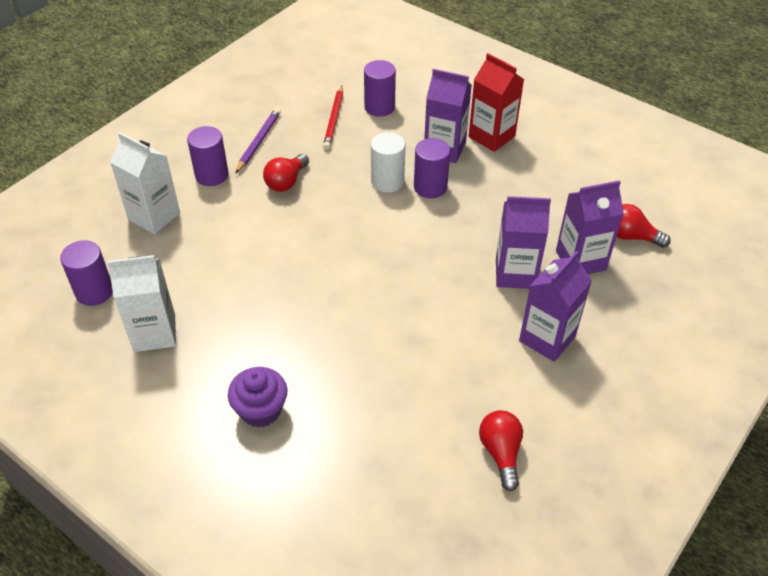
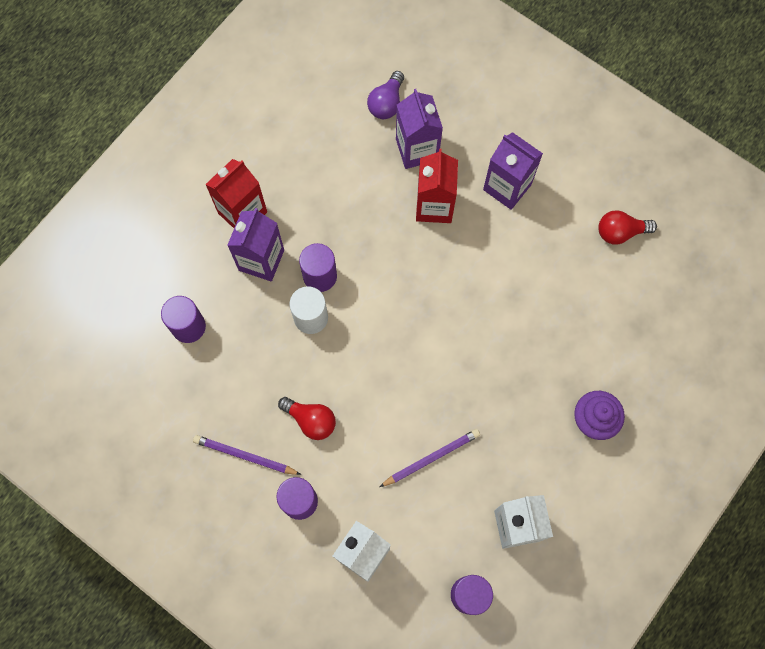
camera: 90 degrees left, 25 degrees up
red pencil [323,85,343,150] -> none
purple carton [496,196,551,289] -> red carton [416,149,458,223]
red light bulb [617,204,671,248] -> purple light bulb [367,71,404,119]
none -> purple pencil [379,429,480,487]

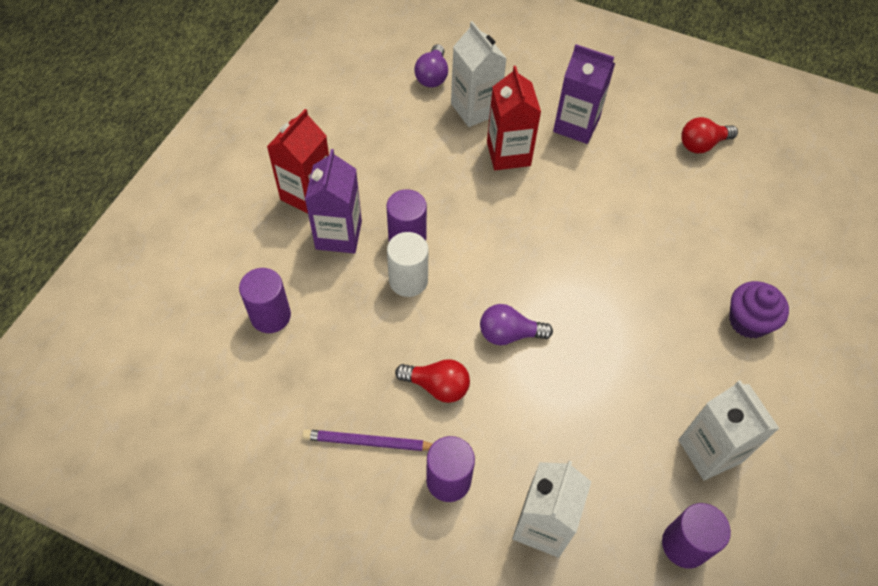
camera: 15 degrees left, 15 degrees down
purple pencil [379,429,480,487] -> none
purple carton [396,89,443,169] -> white carton [451,21,507,127]
none -> purple light bulb [480,304,553,345]

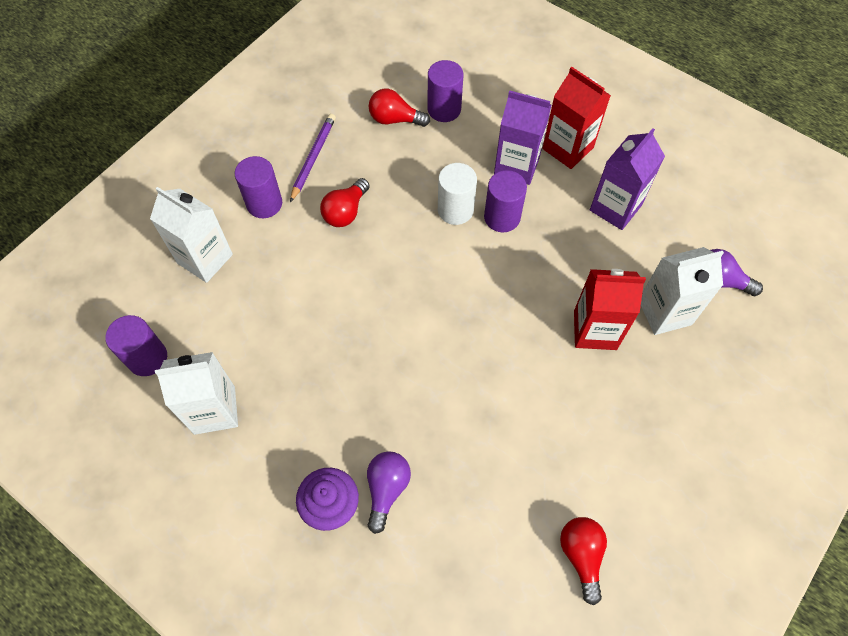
camera: 105 degrees right, 5 degrees up
purple light bulb [480,304,553,345] -> purple light bulb moved to [367,451,411,534]
purple carton [553,44,615,144] -> purple carton moved to [590,128,665,230]
none -> red light bulb [369,89,430,127]

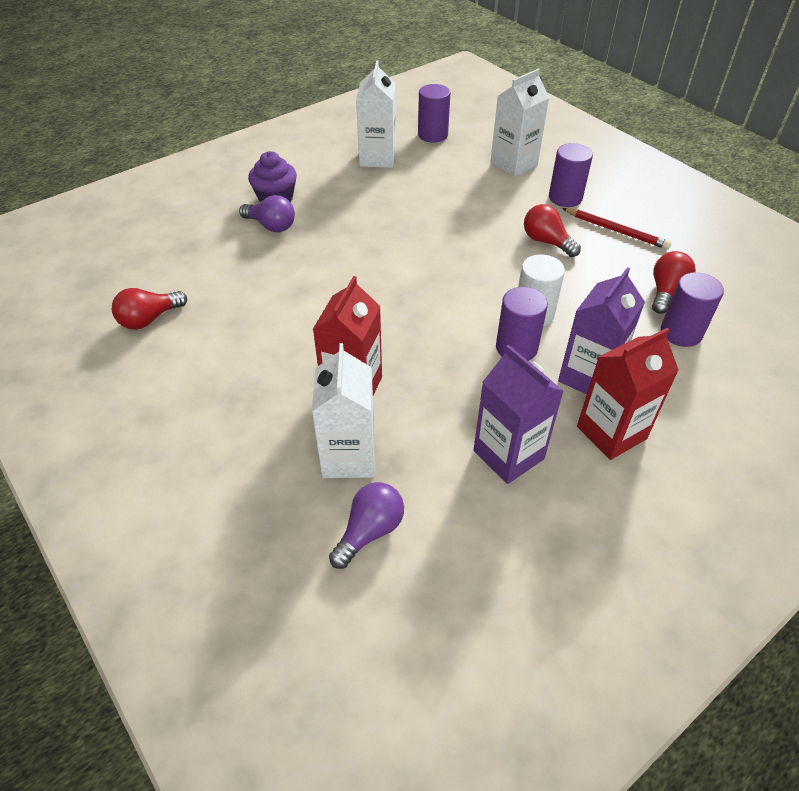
camera: 105 degrees right, 15 degrees down
purple pencil [290,114,336,202] -> red pencil [562,208,671,250]
red light bulb [560,517,607,605] -> red light bulb turned 135 degrees clockwise [112,288,187,330]

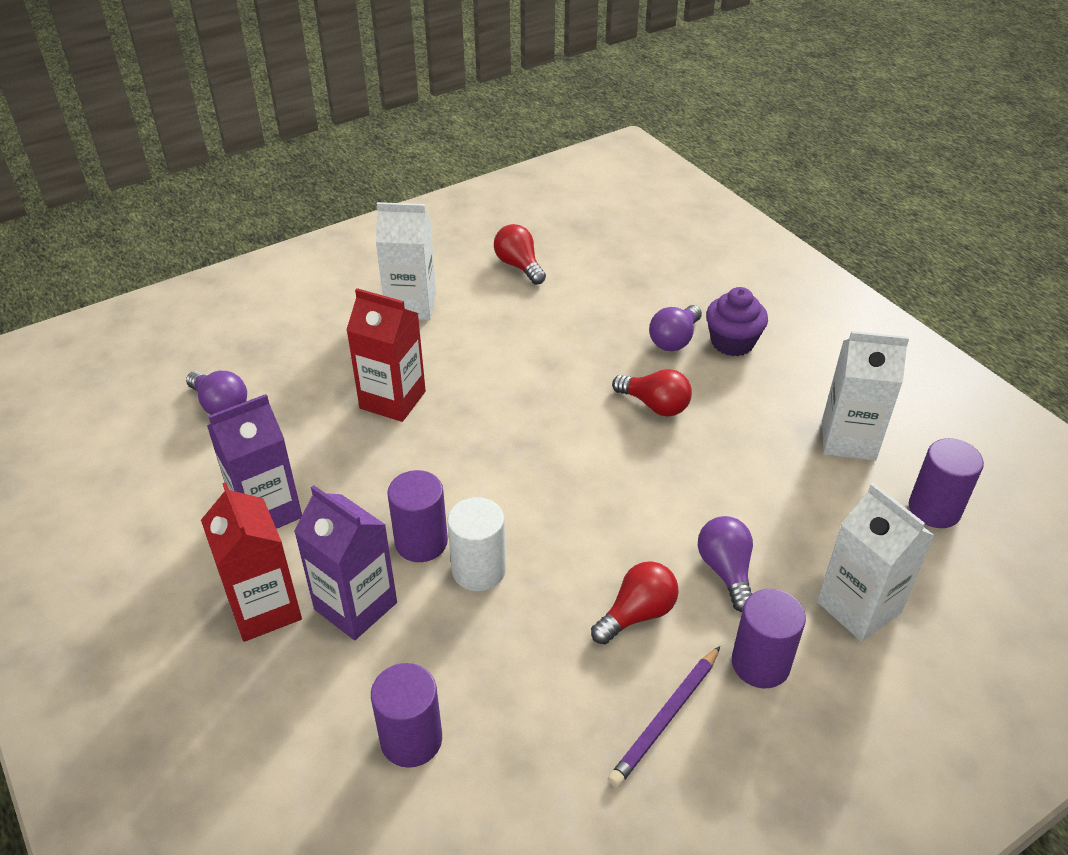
camera: 95 degrees right, 5 degrees down
white carton [312,343,375,478] -> white carton moved to [376,202,436,320]
red pencil [562,208,671,250] -> purple pencil [608,646,720,787]
red light bulb [652,251,696,314] -> red light bulb moved to [612,369,692,417]
none -> purple light bulb [698,516,753,612]

